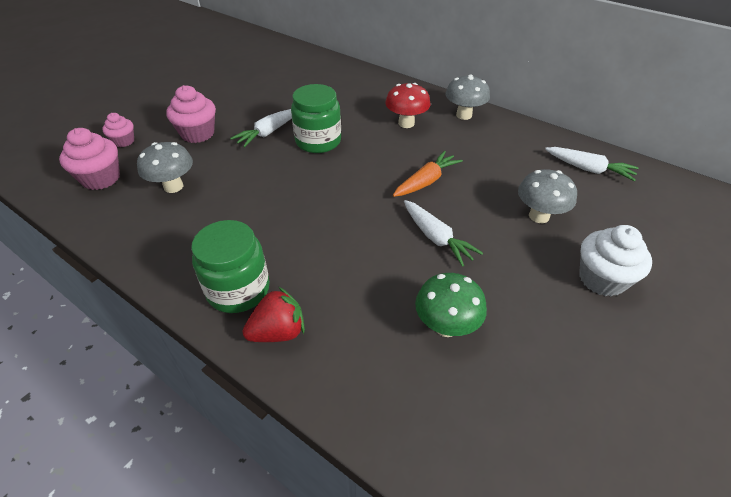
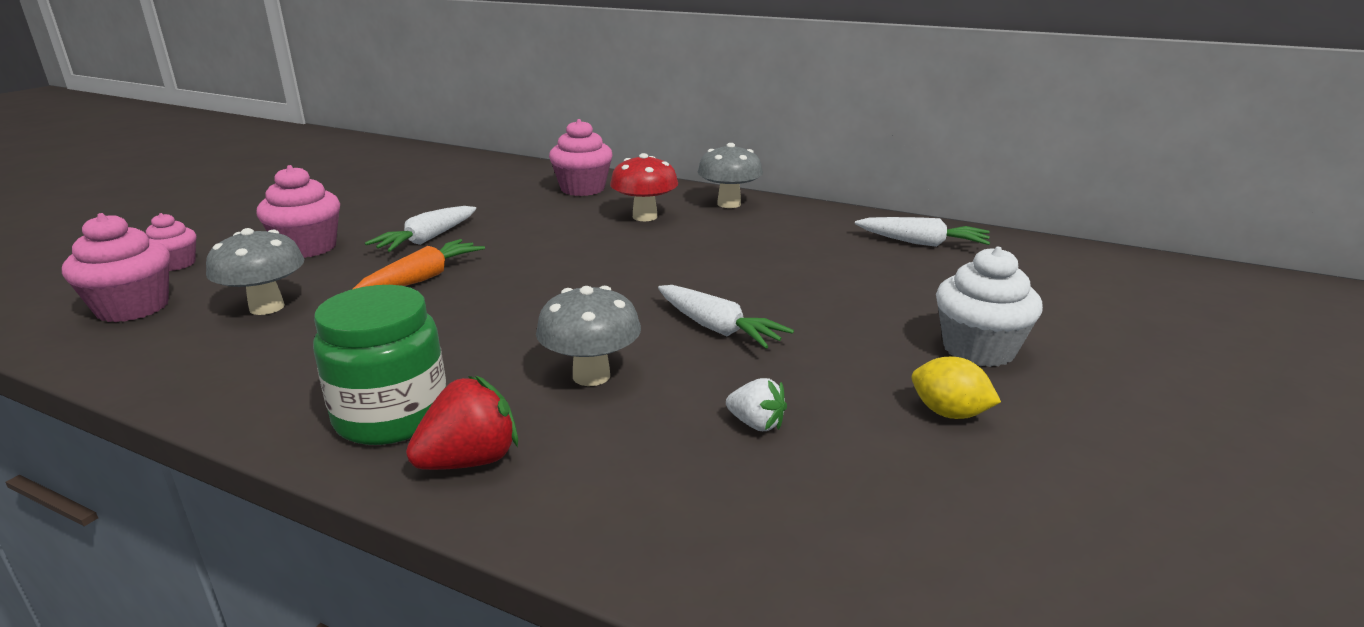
camera: 10 degrees left, 20 degrees down
green jar [291,84,341,153] -> none
orange carrot [393,151,463,197] -> orange carrot moved to [353,239,485,289]
green mushroom [415,273,487,337] -> white strawberry [726,378,787,431]
grey mushroom [518,169,577,223] -> grey mushroom moved to [536,286,641,386]
none -> pink cupcake [549,119,613,196]
none -> yellow lemon [912,356,1001,419]

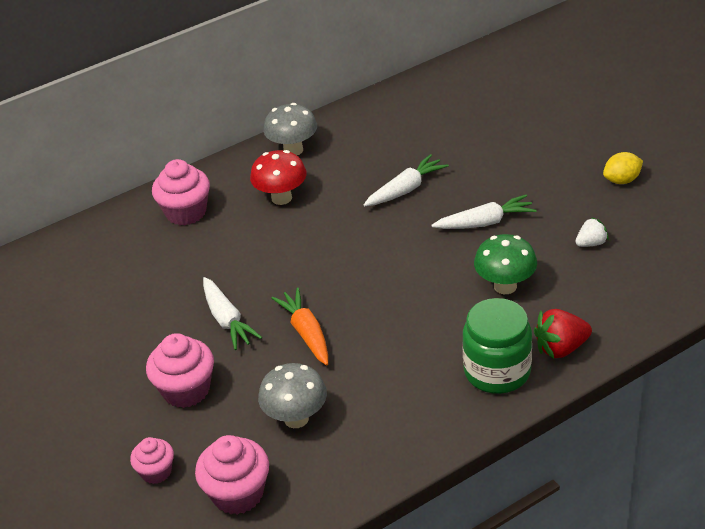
camera: 55 degrees left, 15 degrees up
red strawberry [406,376,518,470] -> red strawberry turned 105 degrees counterclockwise [534,309,592,359]
grey mushroom [536,286,641,386] -> green mushroom [474,234,537,294]
white carrot [855,217,990,247] -> white carrot moved to [364,154,449,206]
white cupcake [936,247,1043,367] -> none

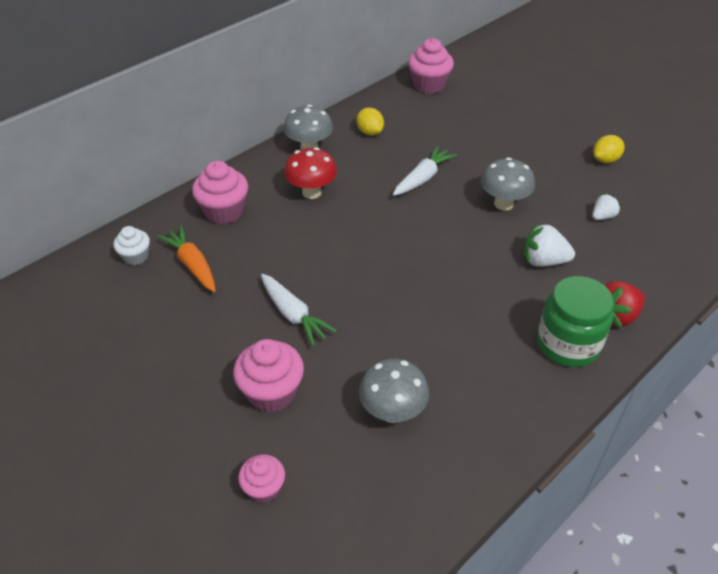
camera: 15 degrees left, 5 degrees up
pink cupcake [195,435,269,515] -> pink cupcake moved to [408,38,454,94]
orange carrot [271,287,328,365] -> orange carrot moved to [157,225,216,292]
white carrot [431,194,537,229] -> grey mushroom [481,157,535,211]
green mushroom [474,234,537,294] -> white strawberry [524,223,575,267]
none -> white cupcake [113,226,150,265]
none -> yellow lemon [357,108,384,136]

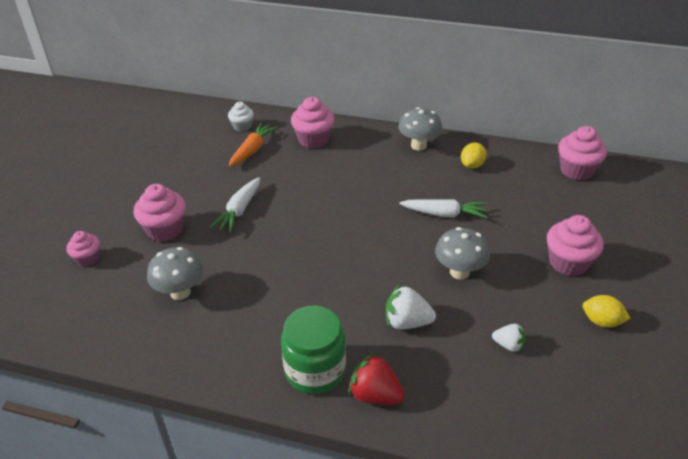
camera: 60 degrees right, 5 degrees down
red mushroom [284,147,337,199] -> none
white strawberry [524,223,575,267] -> white strawberry turned 60 degrees counterclockwise [386,284,436,330]
none -> pink cupcake [547,215,604,276]

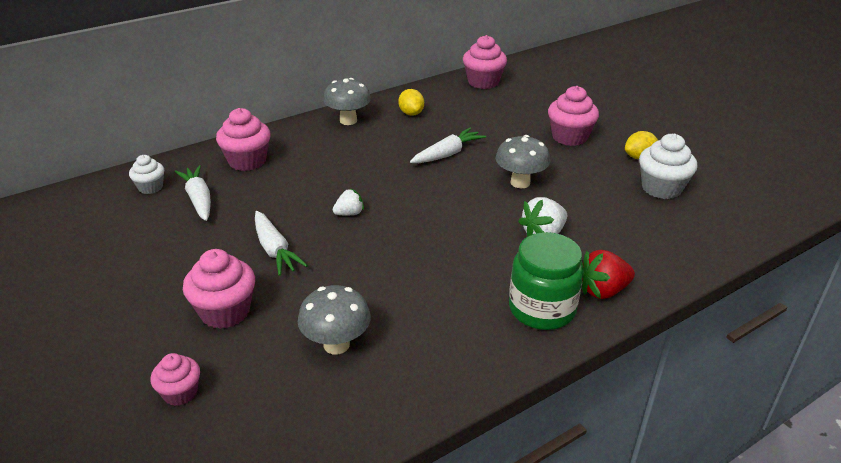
camera: 50 degrees left, 5 degrees down
orange carrot [229,123,278,167] -> white carrot [175,165,211,221]
white strawberry [492,324,526,352] -> white strawberry moved to [333,189,364,216]
none -> white cupcake [639,134,697,199]

